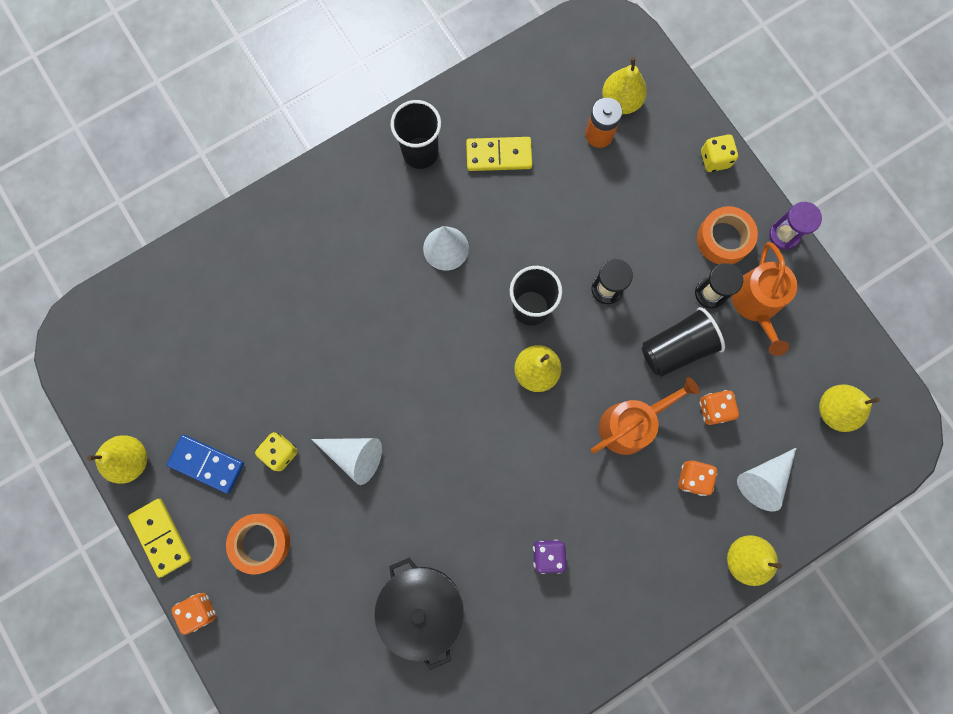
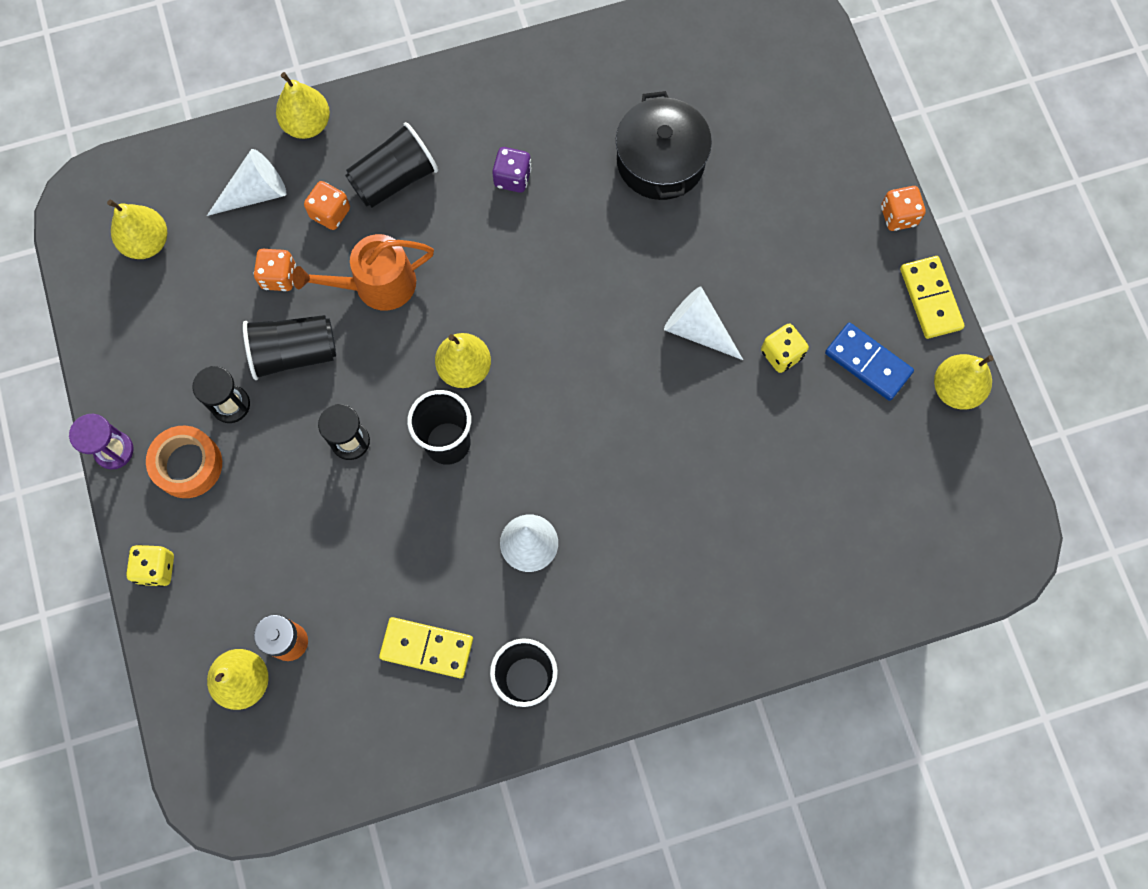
camera: 165 degrees left, 5 degrees down
orange tape [226,513,290,575] -> none
orange watering can [731,242,797,356] -> none
none -> black cup [345,122,438,208]

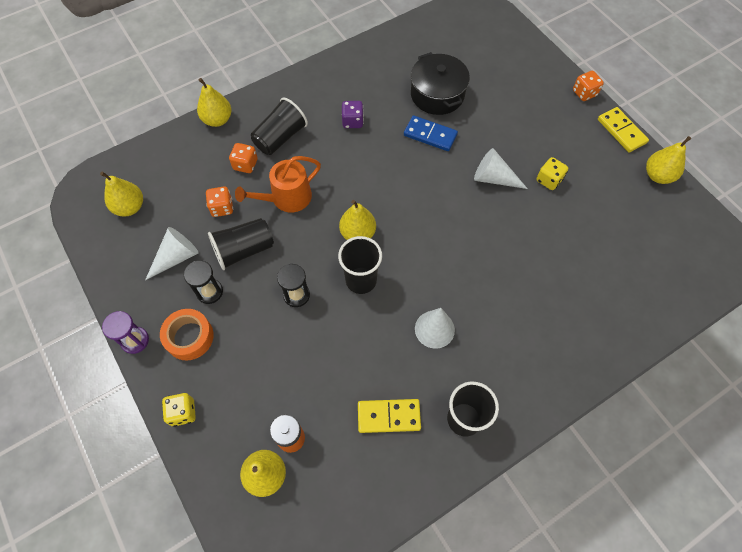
camera: 15 degrees left, 10 degrees down
white cone [207,149,286,216] -> white cone moved to [145,227,199,280]
blue domino [825,323,914,401] -> blue domino moved to [404,115,458,151]

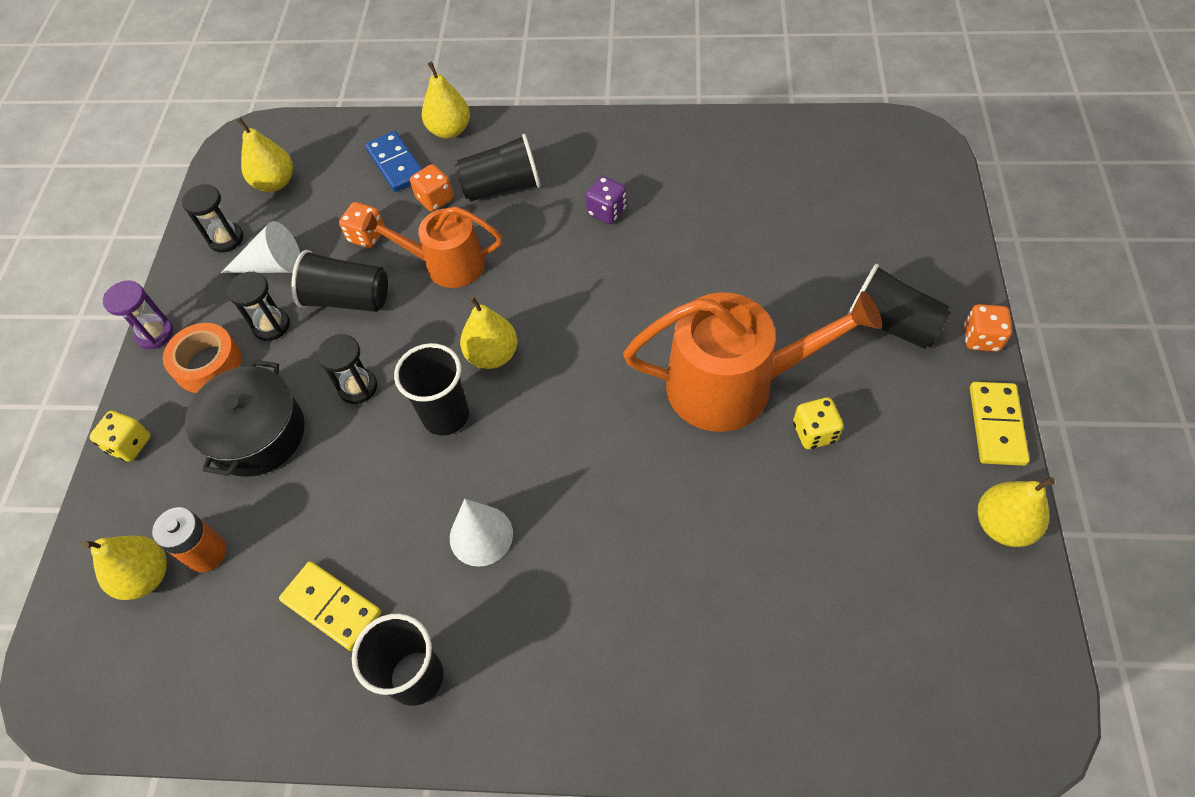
camera: 40 degrees right, 5 degrees down
blue domino [404,115,458,151] -> blue domino moved to [365,131,422,192]
black pot [411,52,470,115] -> black pot moved to [185,360,305,477]
white cone [474,148,528,189] -> orange watering can [623,291,882,432]
none -> black hourglass [182,184,243,252]
none -> black cup [847,264,951,349]

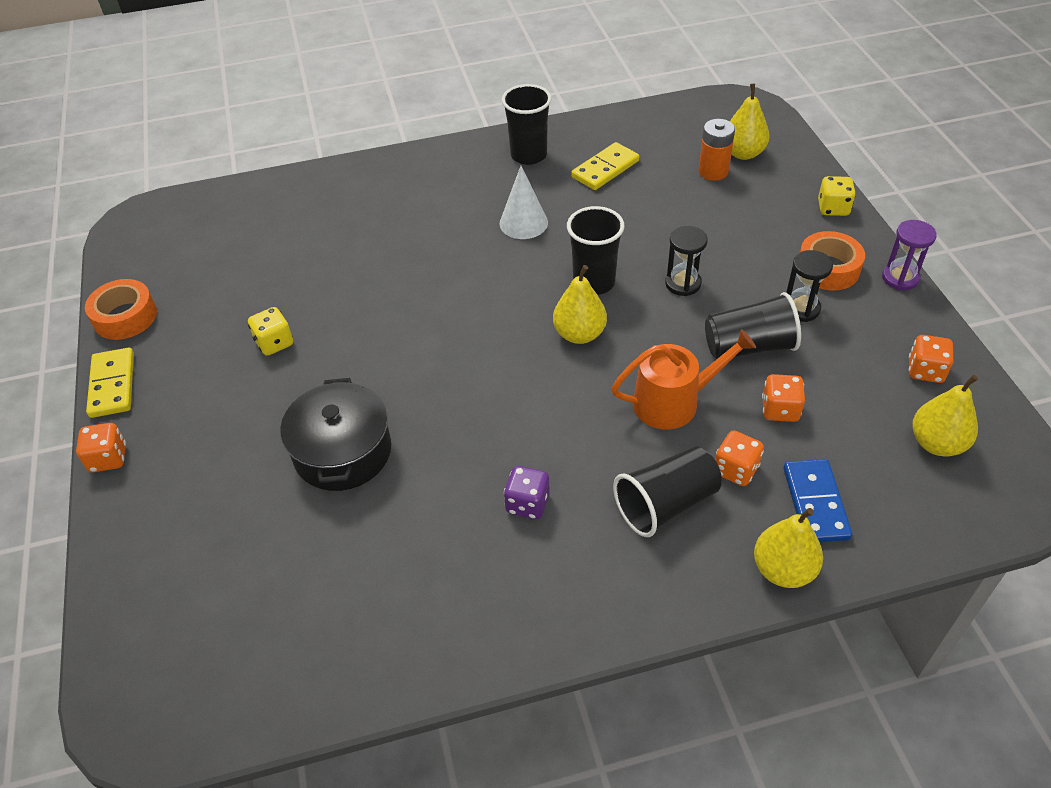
camera: 160 degrees right, 10 degrees down
black hourglass [182,184,243,252] -> orange dice [909,335,953,383]
black pot [185,360,305,477] -> black pot moved to [280,378,391,491]
white cone [221,221,300,273] -> none
yellow domino [279,561,381,651] -> yellow domino turned 60 degrees counterclockwise [571,142,639,190]
blue domino [365,131,422,192] -> blue domino turned 45 degrees clockwise [783,459,852,542]
orange watering can [623,291,882,432] -> none
black cup [847,264,951,349] -> none
yellow pear [978,477,1055,547] -> orange tape [85,279,157,340]

